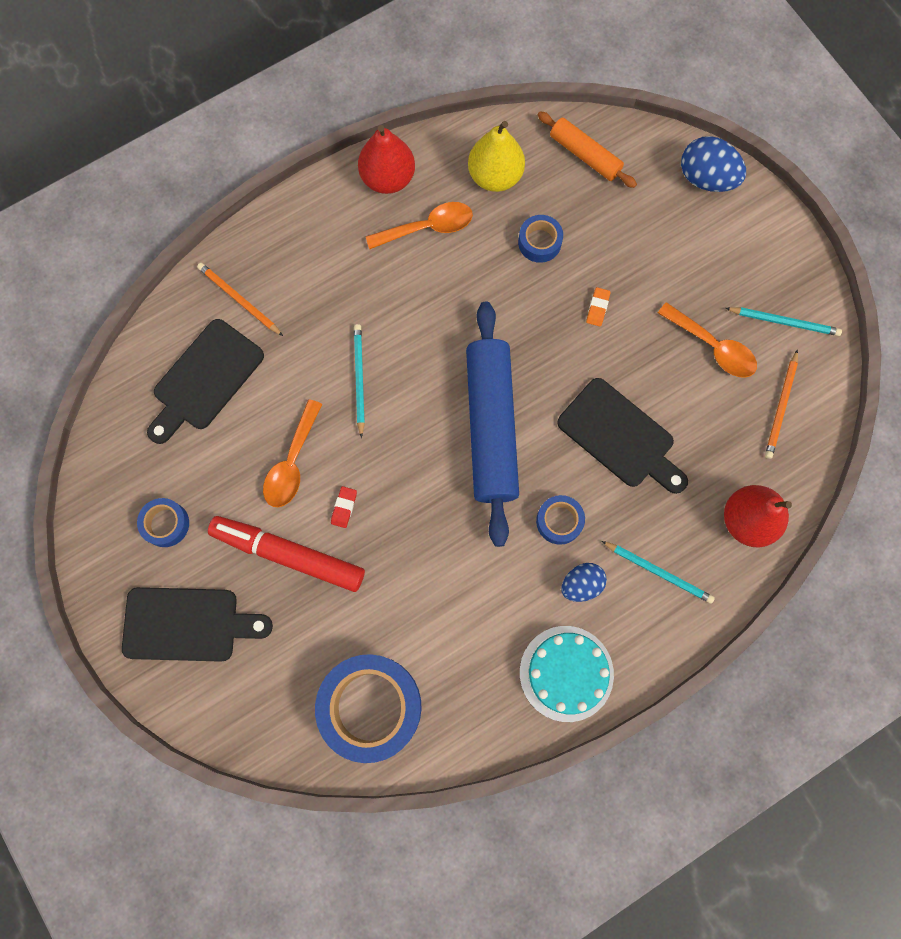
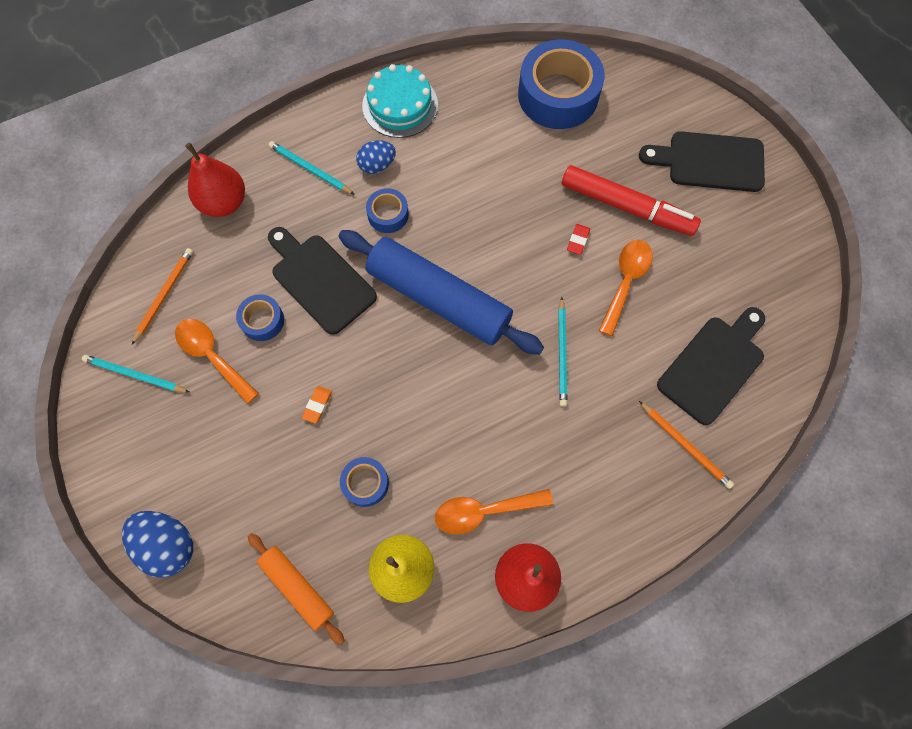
camera: 175 degrees left, 5 degrees down
blue tape [137,498,189,547] -> blue tape moved to [236,294,284,341]
blue rolling pin [466,301,519,547] -> blue rolling pin turned 60 degrees counterclockwise [339,230,544,355]

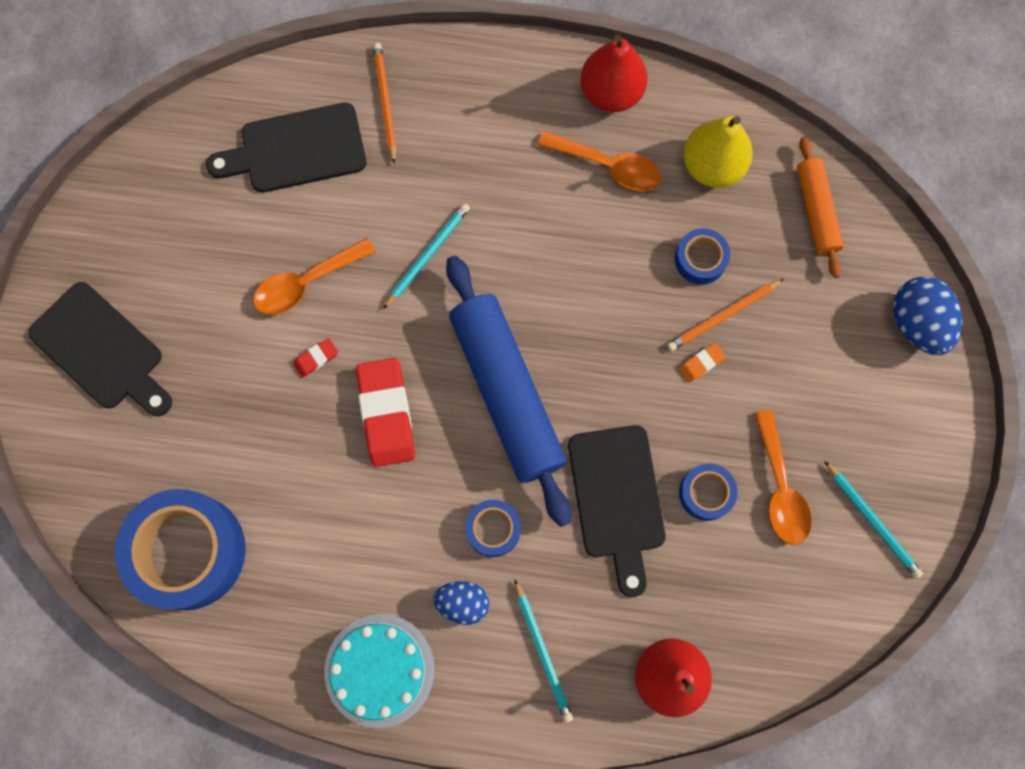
camera: 145 degrees left, 5 degrees up
orange pencil [132,248,193,345] -> orange pencil moved to [667,279,784,351]
red marker [562,165,701,236] -> none
none -> red eraser [356,358,415,467]

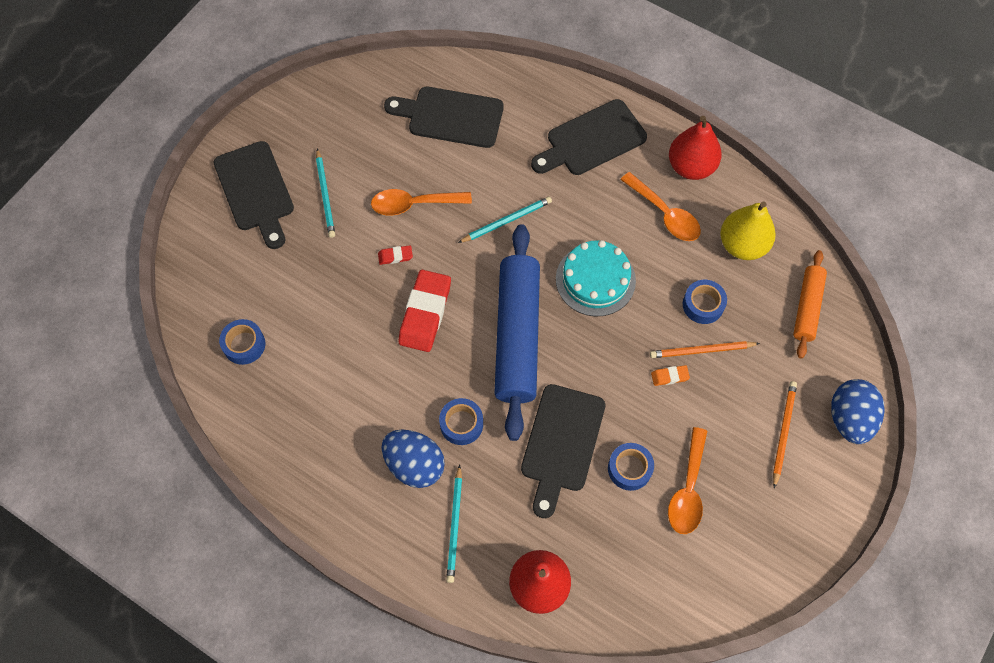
camera: 25 degrees right, 10 degrees down
blue tape [115,489,246,611] -> blue tape [219,319,265,365], size x0.48
turquoise cake [324,614,435,728] -> turquoise cake moved to [556,240,636,316]
orange pencil [373,43,396,164] -> orange pencil moved to [773,381,797,488]
blue egg [433,581,489,625] -> blue egg [381,430,445,488], size x1.52
turquoise pencil [824,461,923,579] -> turquoise pencil moved to [316,148,335,238]
none -> black cutting board [531,99,647,175]

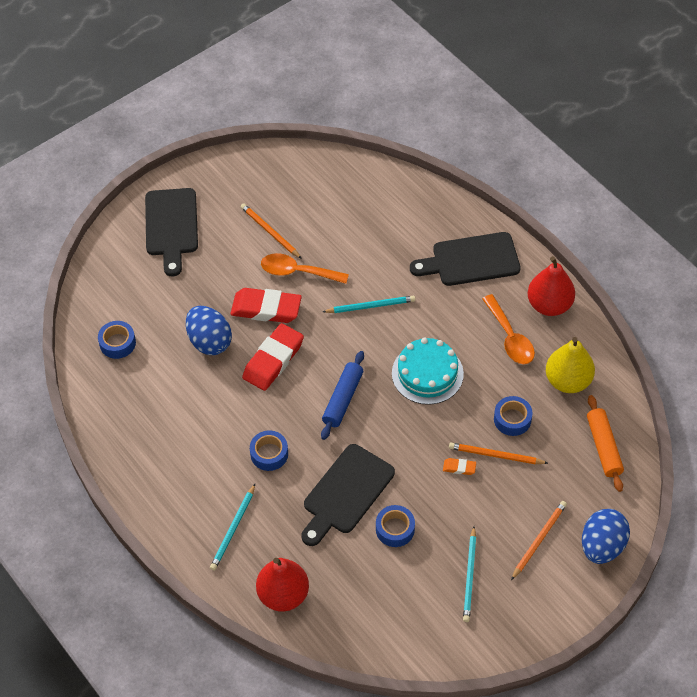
camera: 20 degrees right, 10 degrees down
turquoise pencil [316,148,335,238] -> turquoise pencil moved to [463,527,476,622]
red eraser [378,245,413,265] -> red eraser [230,288,302,323], size x2.28
blue egg [381,430,445,488] -> blue egg moved to [186,306,232,355]
black cutting board [384,87,504,148] -> none
blue rolling pin [494,224,540,441] -> blue rolling pin [321,351,364,440], size x0.53
orange spoon [668,427,707,534] -> none
orange rolling pin [793,250,827,359] -> orange rolling pin turned 45 degrees counterclockwise [587,395,624,492]
none -> orange pencil [241,203,302,259]

